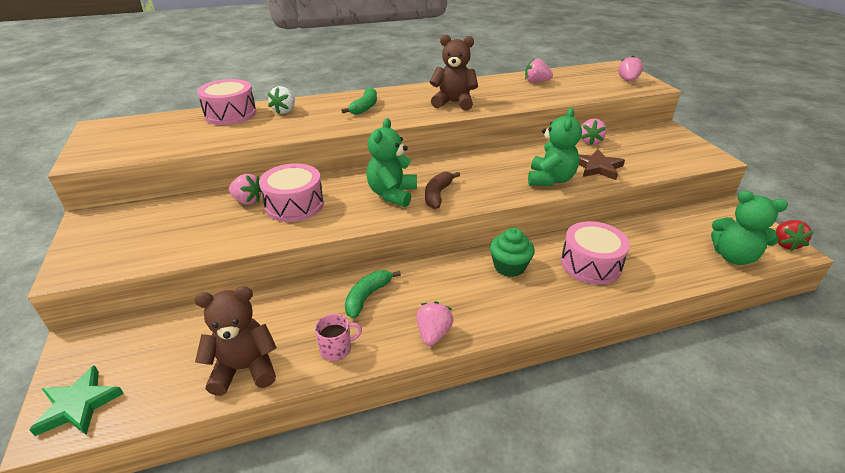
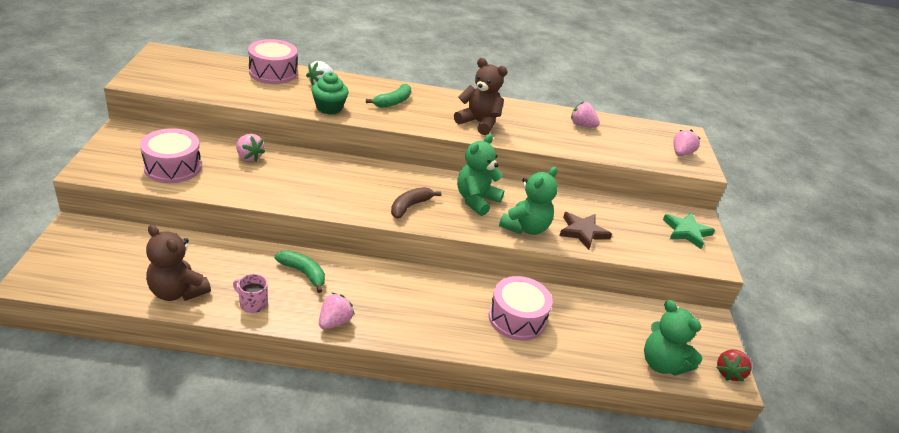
camera: 15 degrees right, 0 degrees up
green star [29,365,124,436] -> green star moved to [663,212,715,249]
brown teddy bear [194,286,277,396] -> brown teddy bear turned 150 degrees counterclockwise [146,224,211,301]
pink drum [259,163,324,222] -> pink drum moved to [140,128,201,183]
pink mug [315,314,362,361] -> pink mug turned 150 degrees counterclockwise [233,274,268,313]
green banana [345,270,401,318] -> green banana turned 75 degrees clockwise [275,251,325,293]
green teddy bear [366,118,417,207] -> green teddy bear moved to [457,134,505,216]
green cupcake [490,228,535,277] -> green cupcake moved to [311,72,349,114]
pink strawberry [581,119,607,145] -> none

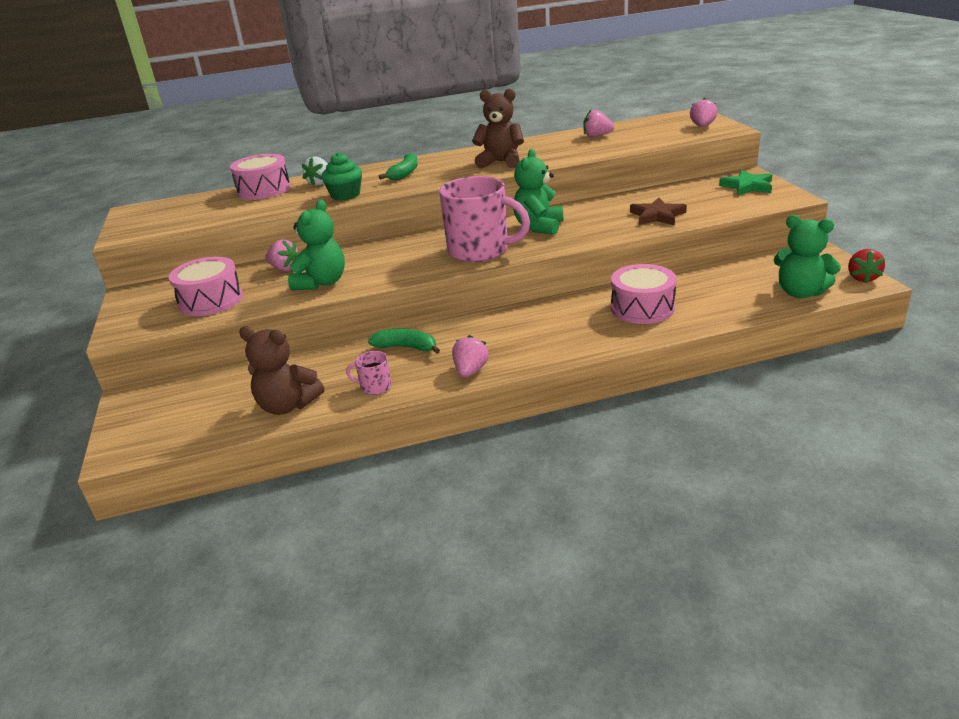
camera: 10 degrees left, 5 degrees down
brown banana [391,187,441,219] -> pink mug [439,176,530,262]
green teddy bear [499,167,558,235] -> green teddy bear moved to [288,200,345,290]

